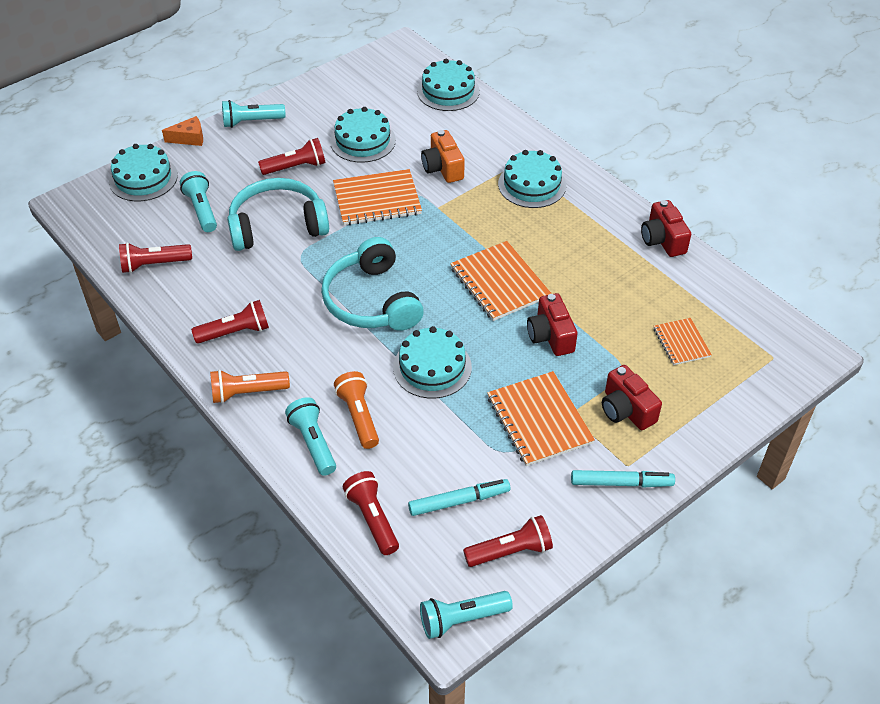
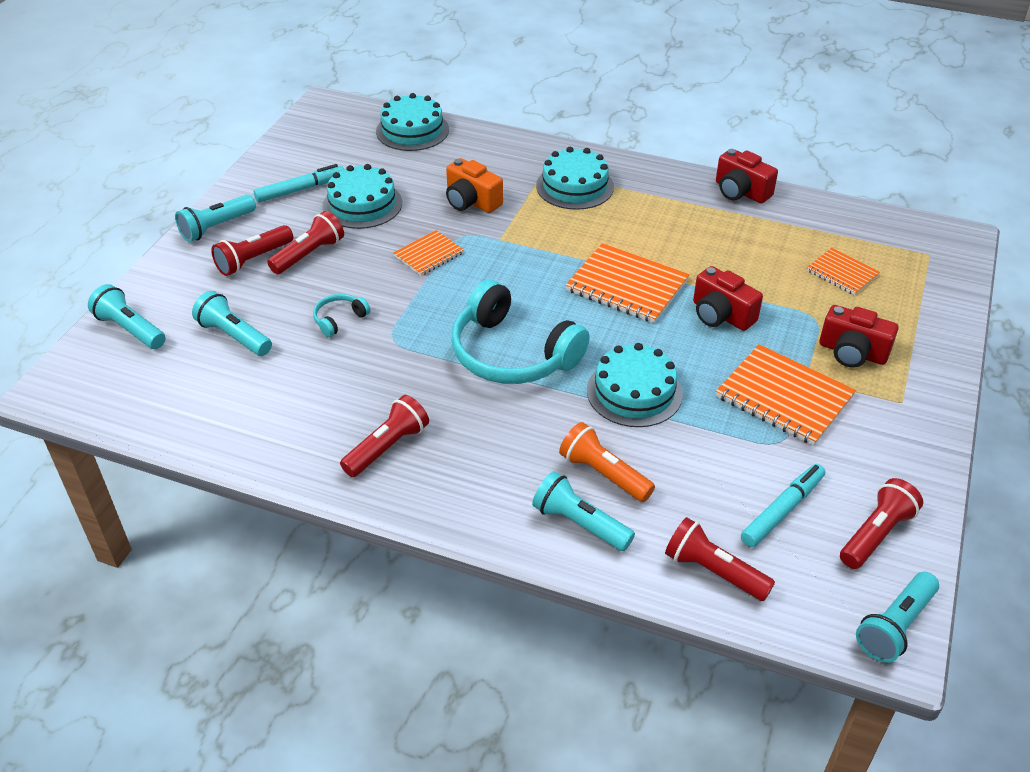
camera: 30 degrees left, 5 degrees down
turquoise cake [109,144,178,201] -> turquoise flashlight [88,284,166,349]
red flashlight [119,242,192,273] -> red flashlight moved to [211,225,293,276]
orange cheese [162,116,203,146] -> none
orange flashlight [210,370,290,403] -> none
turquoise headphones [227,178,329,251] -> turquoise headphones [313,294,371,337], size x0.43
orange notebook [333,169,422,225] -> orange notebook [393,230,464,276], size x0.58
turquoise marker [571,470,675,487] -> turquoise marker moved to [254,164,344,202]

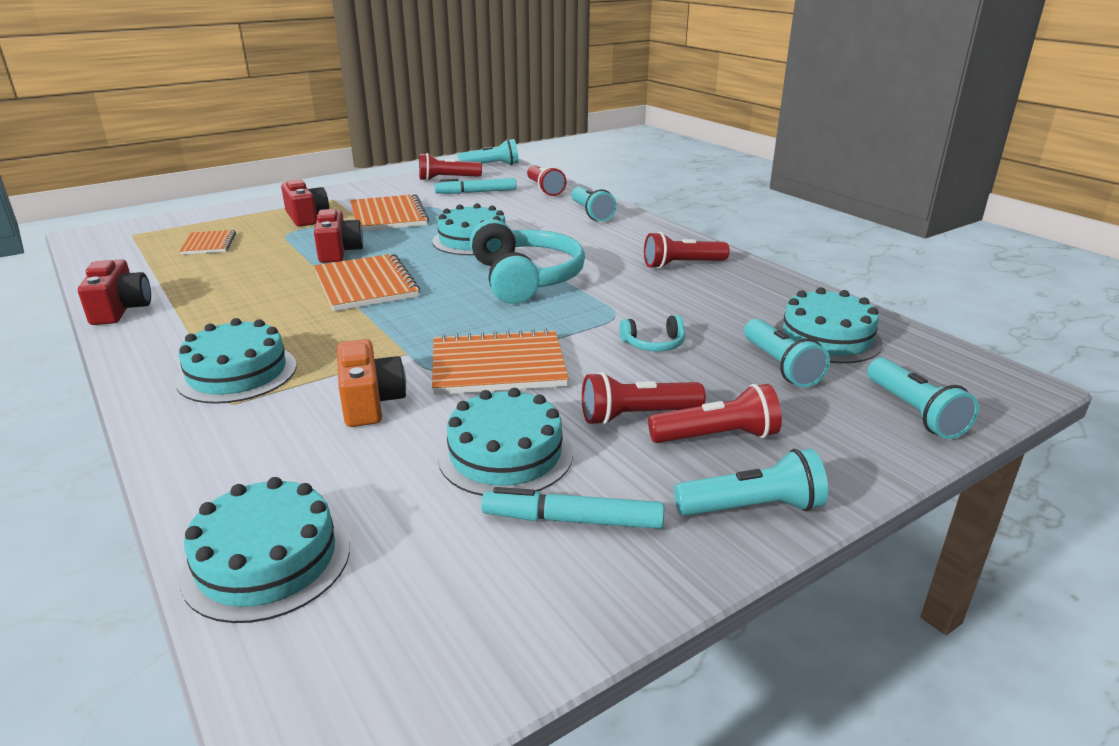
camera: 145 degrees left, 15 degrees down
orange notebook [393,230,464,276] -> orange notebook [432,328,569,395], size x1.73
orange flashlight [559,422,655,502] -> none
none -> turquoise cake [774,287,883,363]

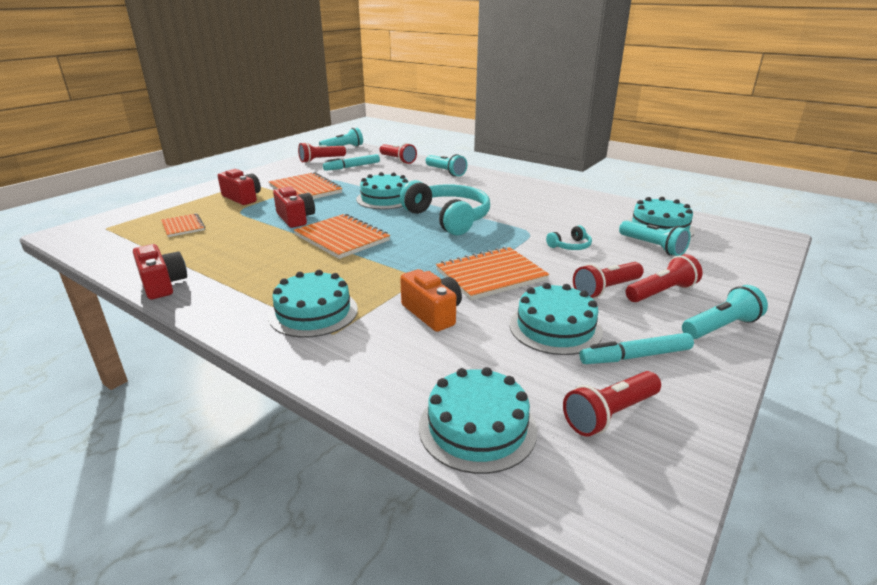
camera: 20 degrees left, 0 degrees up
red flashlight [644,232,730,269] -> red flashlight moved to [563,371,661,437]
turquoise flashlight [867,358,979,439] -> none

